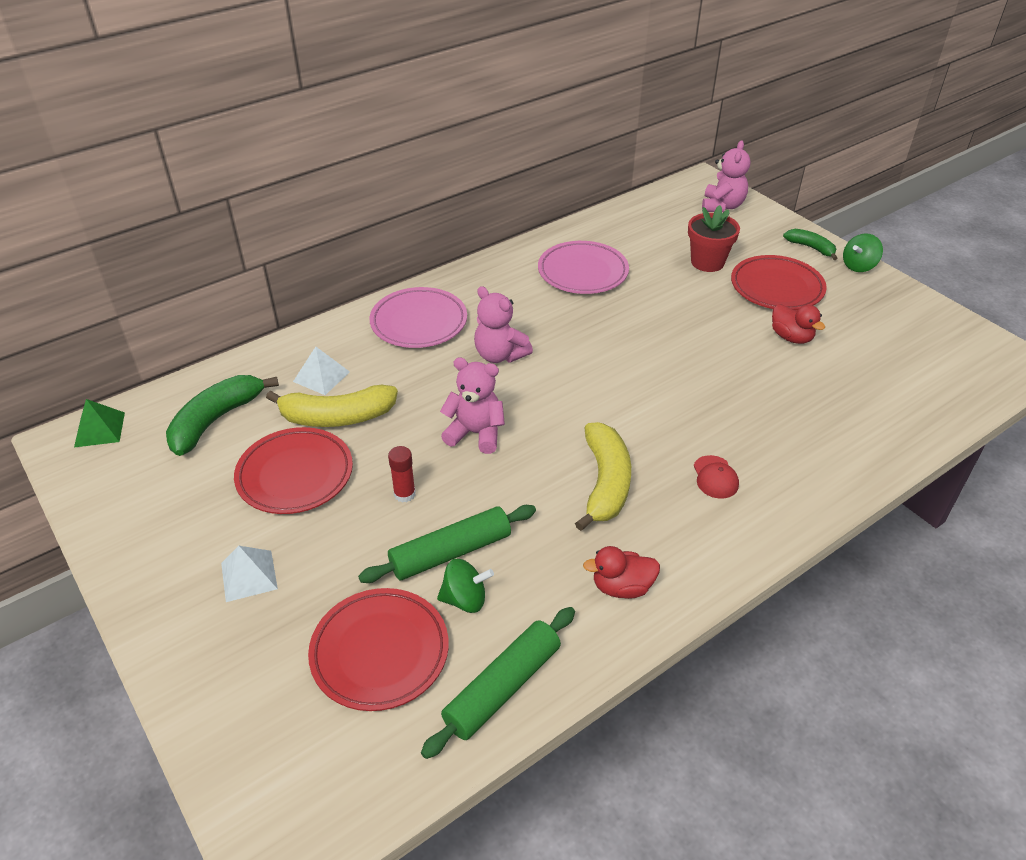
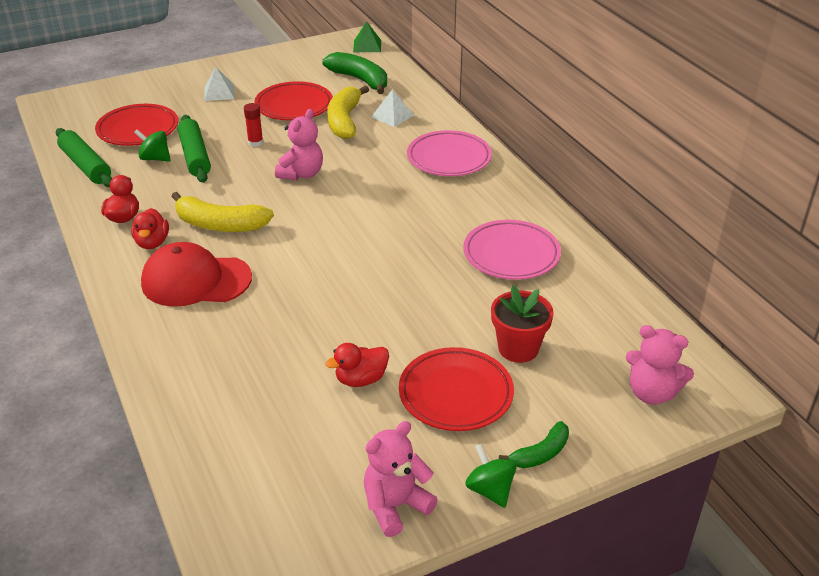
camera: 100 degrees right, 5 degrees down
green spinning top [437,559,494,613] -> green spinning top turned 105 degrees clockwise [134,129,171,161]
pink teddy bear [474,286,533,363] -> pink teddy bear moved to [364,421,438,537]
red cap [694,455,739,498] -> red cap [141,242,252,307], size x2.24
none -> red duck [131,208,169,249]

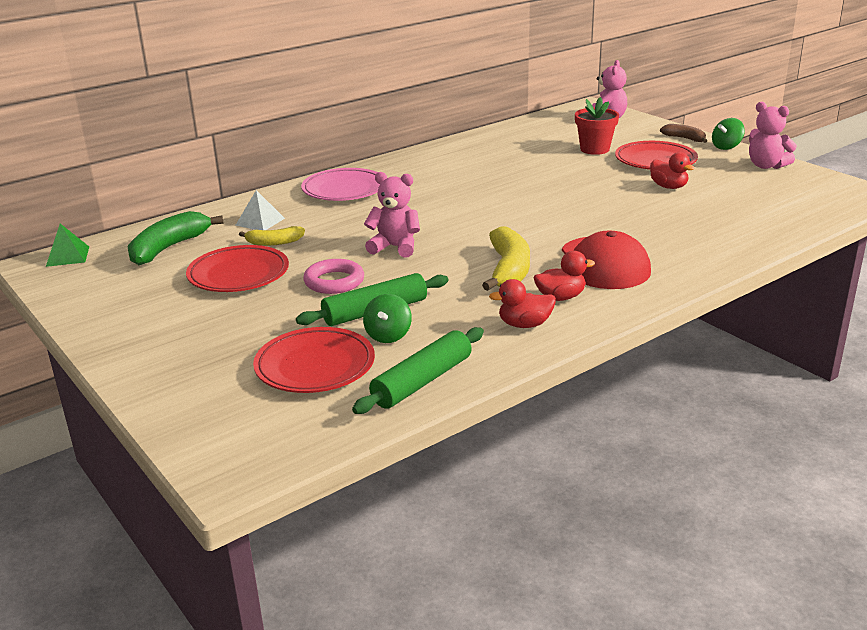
camera: 100 degrees left, 10 degrees down
white pyramid [204,67,235,101] -> none
red glue stick [244,103,263,147] -> pink ring [303,259,364,294]
yellow banana [327,85,369,139] -> yellow banana [239,226,305,246], size x0.58
pink plate [463,220,561,280] -> none
green banana [499,421,569,468] -> brown banana [660,124,707,143]

